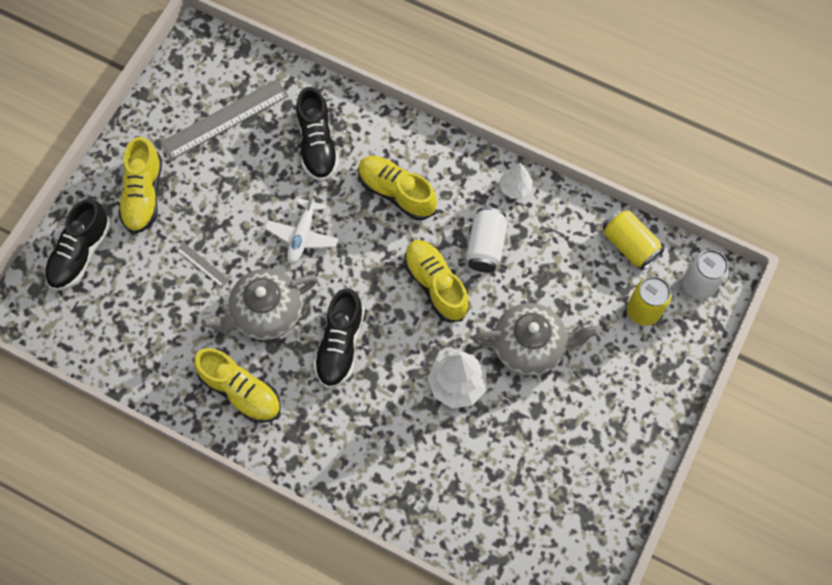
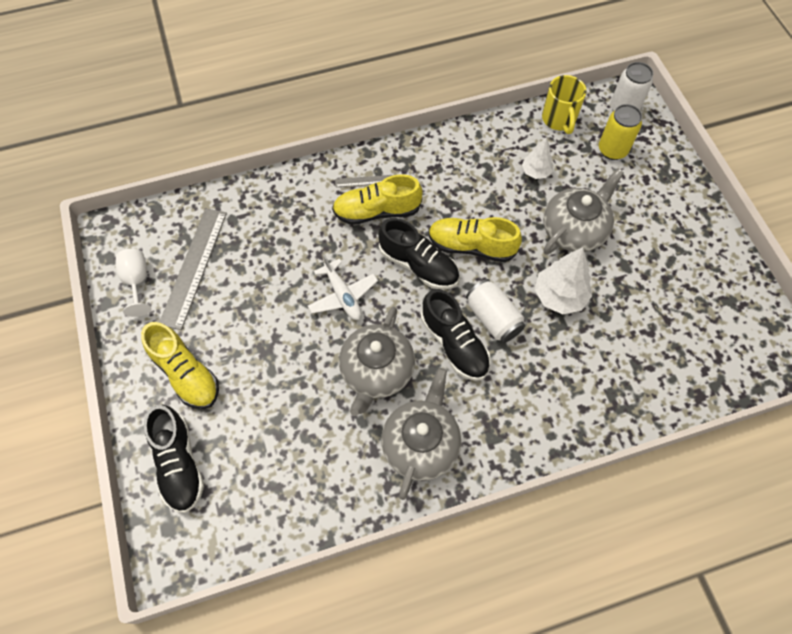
camera: 45 degrees left, 5 degrees down
grey ruler [177,243,229,287] -> grey ruler moved to [335,175,392,187]
yellow shoe [194,348,280,423] -> grey teapot [381,368,461,500]
black shoe [296,87,339,181] -> black shoe moved to [378,218,459,290]
white can [466,207,507,272] -> white can moved to [466,279,525,343]
white tree [499,163,533,199] -> white tree moved to [522,137,553,179]
yellow can [603,209,664,270] -> yellow mug [542,75,587,134]
none -> white goblet [115,249,152,317]

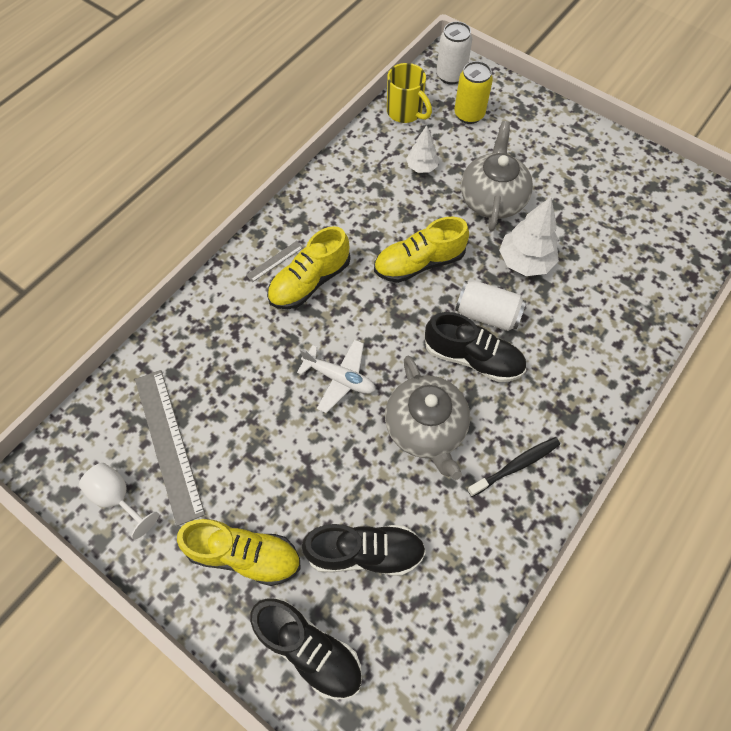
camera: 35 degrees left, 0 degrees up
black shoe [378,218,459,290] -> black shoe moved to [302,524,426,576]
grey teapot [381,368,461,500] -> black toothbrush [467,437,560,497]

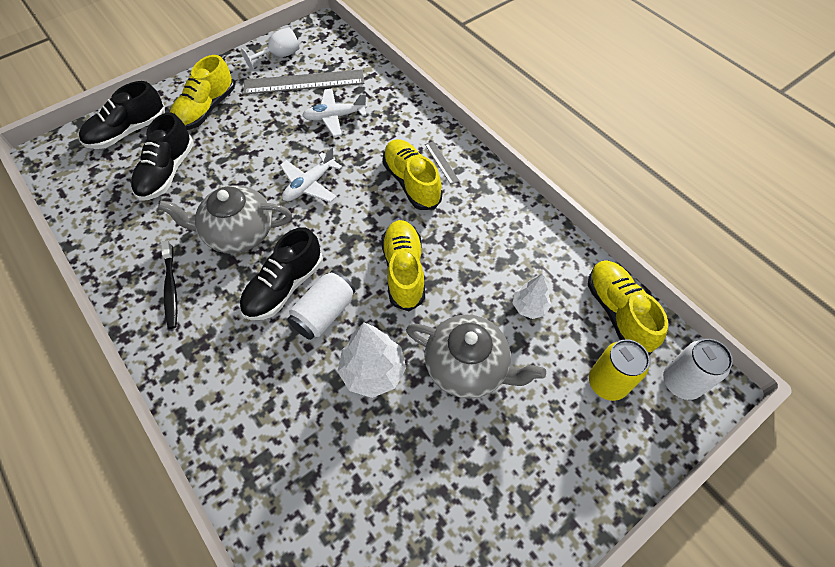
camera: 105 degrees right, 5 degrees down
yellow mug [387,63,432,123] -> yellow shoe [588,260,668,355]
none -> white plane [302,88,367,137]

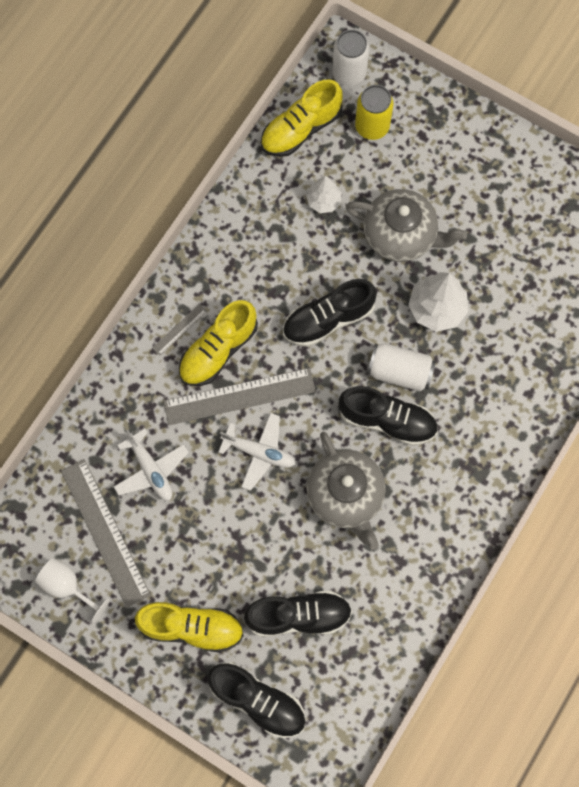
camera: 110 degrees left, 15 degrees up
black toothbrush [161,240,177,329] -> none
yellow shoe [381,220,425,311] -> black shoe [283,279,377,347]
grey teapot [406,314,546,399] -> grey teapot turned 105 degrees clockwise [345,189,467,262]
none -> grey ruler [163,368,316,425]

